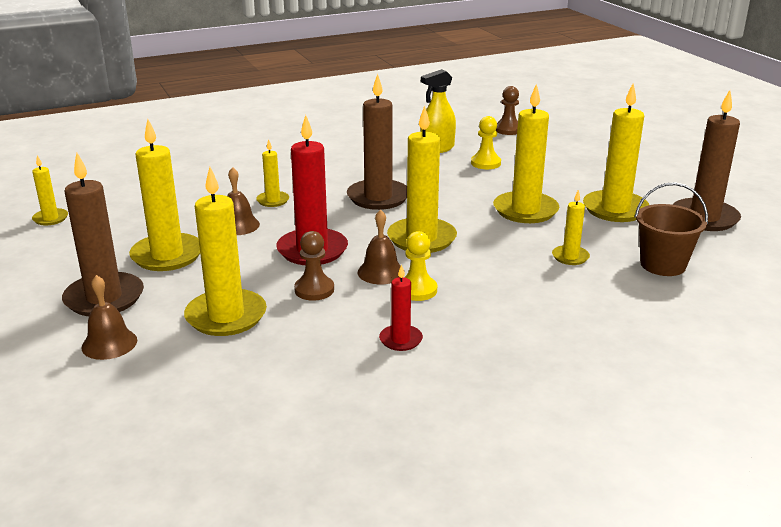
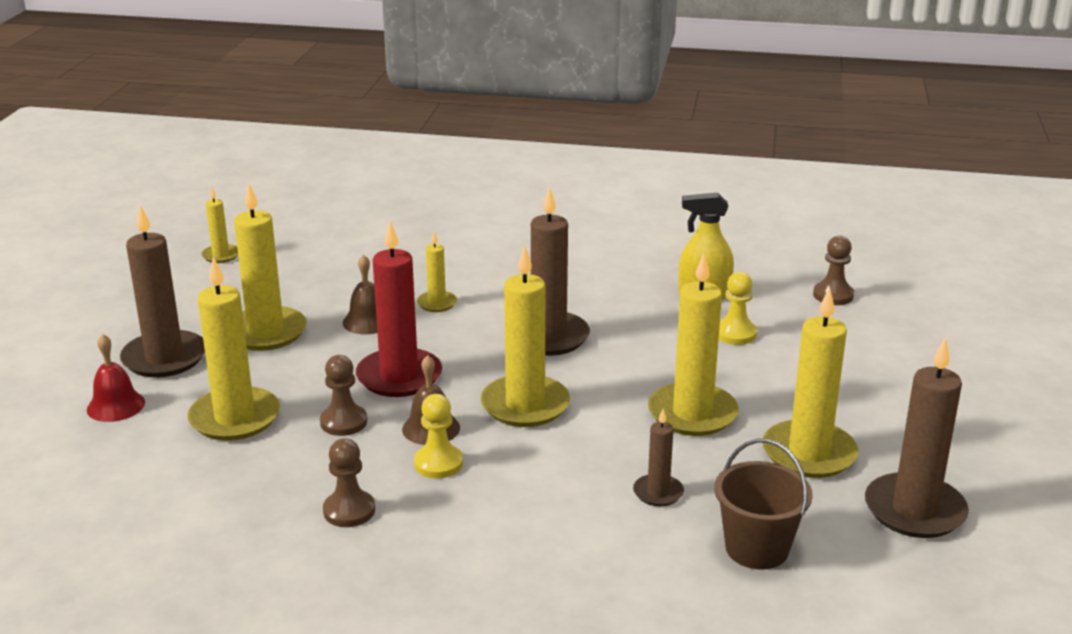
camera: 35 degrees right, 0 degrees up
brown bell [81,275,137,360] -> red bell [87,334,145,422]
red candle [379,264,423,351] -> brown pawn [323,438,375,527]
yellow candle [552,190,590,265] -> brown candle [633,409,684,506]

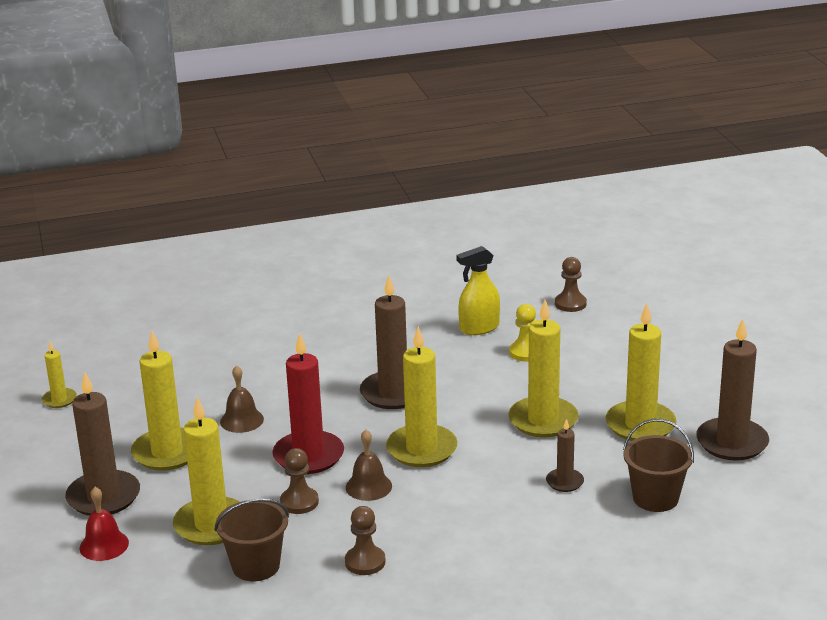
camera: 25 degrees left, 0 degrees up
yellow pawn [414,394,463,478] -> none
yellow candle [417,232,457,312] -> none
none -> brown bucket [214,498,289,581]

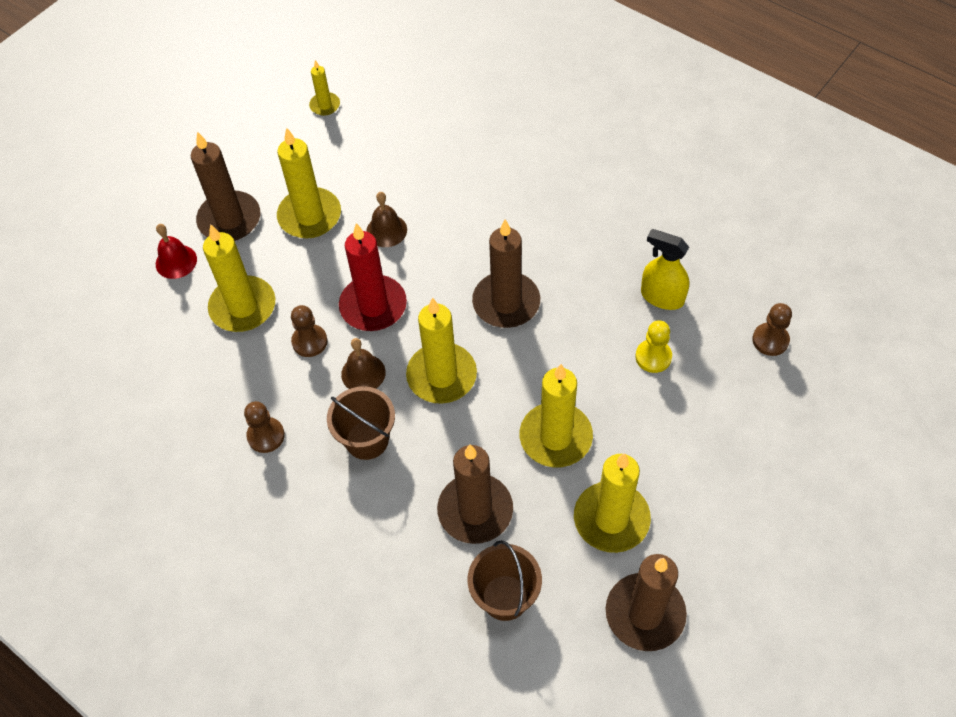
camera: 55 degrees right, 30 degrees up
brown bucket [214,498,289,581] -> brown bucket moved to [327,386,395,460]
brown candle [546,419,584,492] -> brown candle [437,444,513,544], size x1.94

